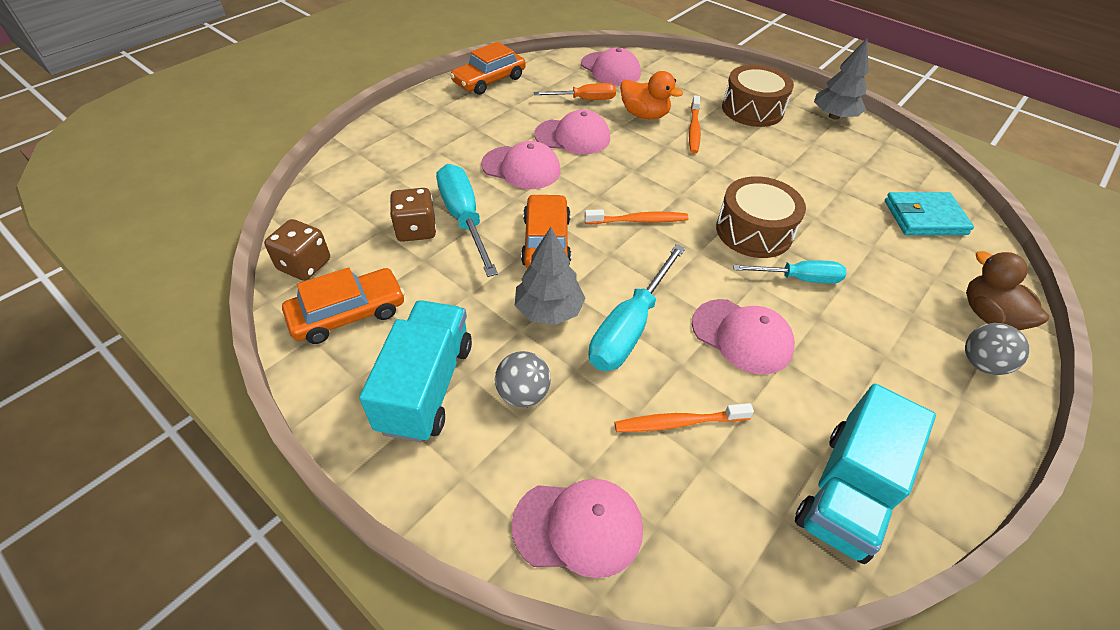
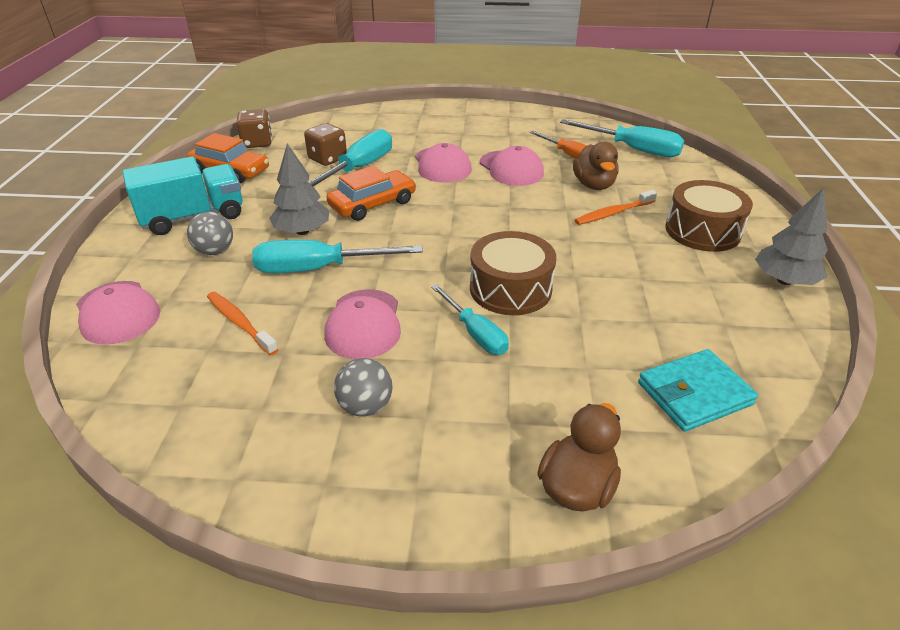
camera: 55 degrees right, 10 degrees down
orange car [450,42,526,95] -> none
pink cap [581,47,641,86] -> turquoise screwdriver [560,119,684,157]
orange toothbrush [585,210,689,224] -> none
orange duck [620,71,683,119] -> brown duck [573,142,619,190]
turquoise truck [795,384,936,564] -> none
turquoise wallet [885,192,974,235] -> turquoise wallet turned 75 degrees counterclockwise [638,349,758,432]
grey ball [965,323,1029,375] -> grey ball moved to [334,358,393,416]

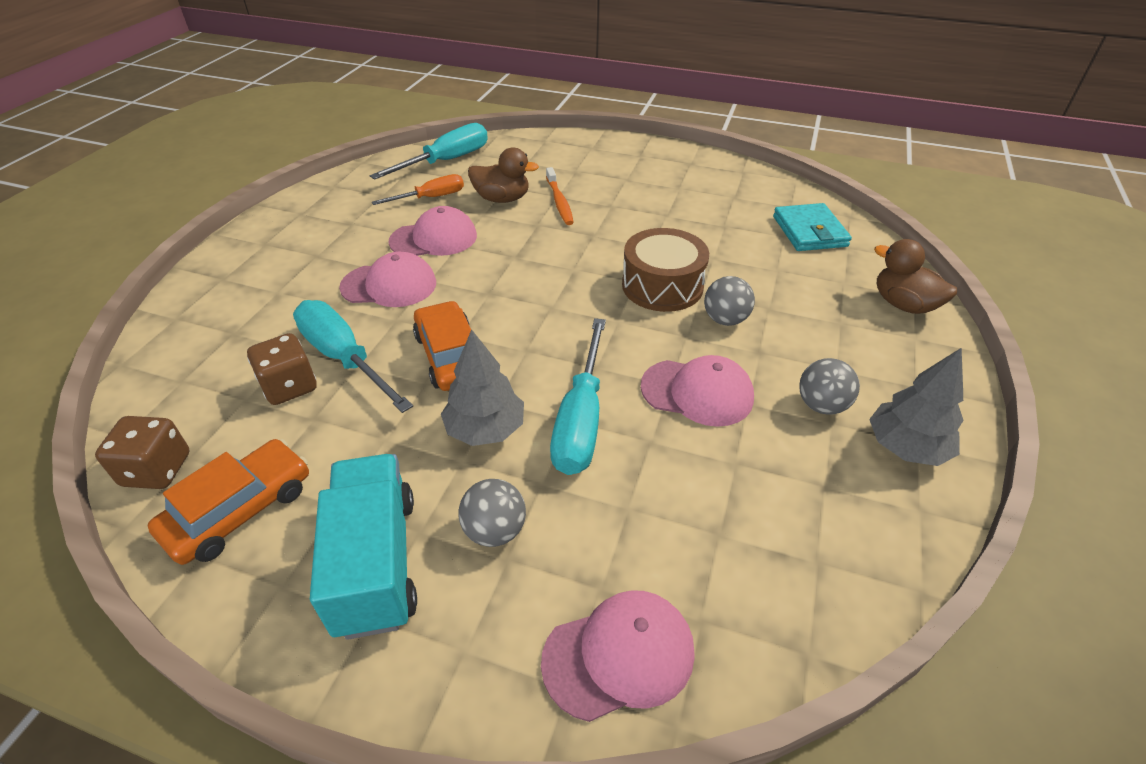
camera: 75 degrees left, 5 degrees up
orange toothbrush [207,292,278,356] -> none
turquoise screwdriver [431,284,509,355] -> grey ball [704,276,755,326]
brown drum [665,180,753,252] -> none
grey tree [755,188,828,285] -> grey tree moved to [869,348,964,466]

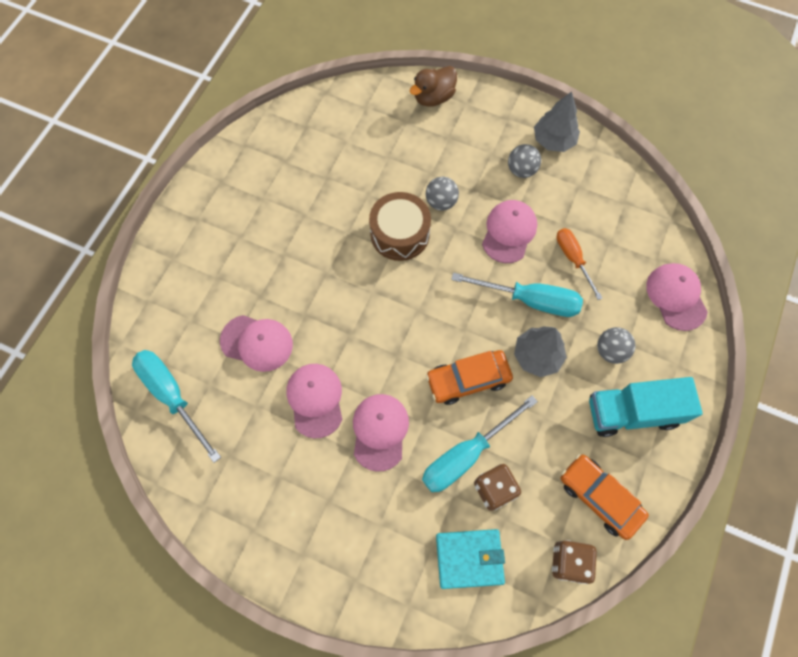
camera: 85 degrees left, 25 degrees up
orange screwdriver [372,174,464,205] -> orange screwdriver moved to [556,228,602,300]
brown duck [468,147,539,203] -> pink cap [220,315,293,372]
orange toothbrush [546,167,574,225] -> none
turquoise wallet [773,203,852,251] -> turquoise wallet moved to [436,529,505,589]

